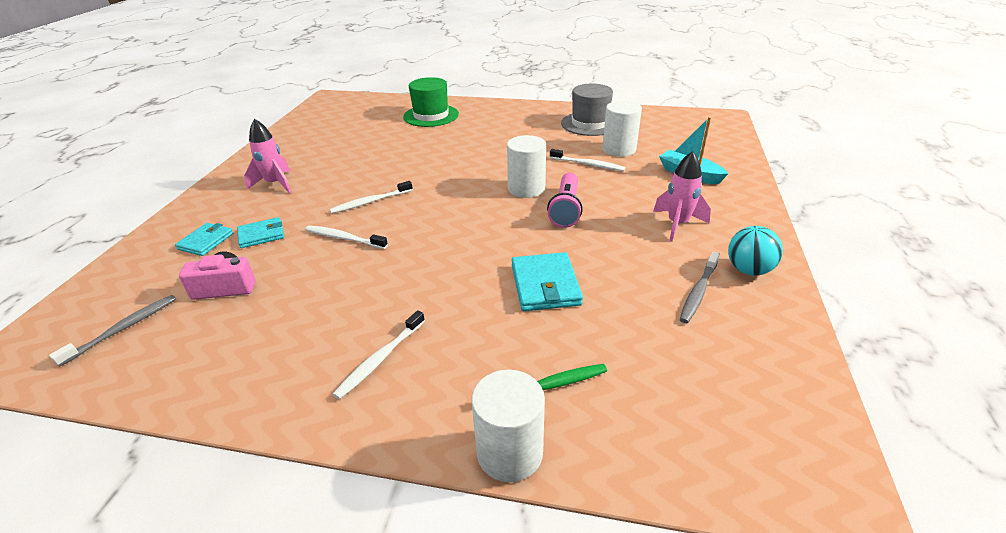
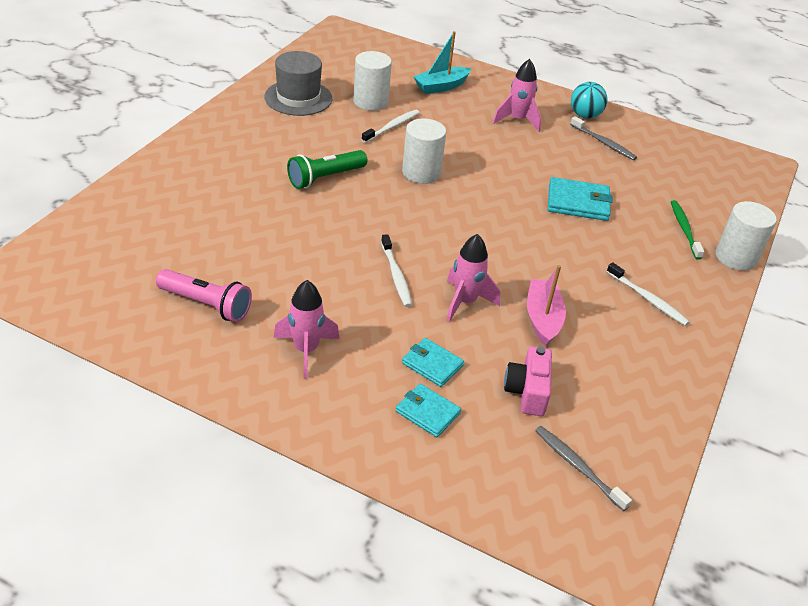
camera: 80 degrees left, 5 degrees up
turquoise wallet [237,217,284,248] -> turquoise wallet turned 45 degrees counterclockwise [402,338,464,387]
white toothbrush [305,225,388,249] -> pink rocket [447,234,500,322]
green hat [403,77,459,127] -> none
pink flashlight [547,173,583,228] -> pink flashlight moved to [156,269,252,322]
none -> green flashlight [287,150,367,189]
none -> pink boat [527,265,566,347]

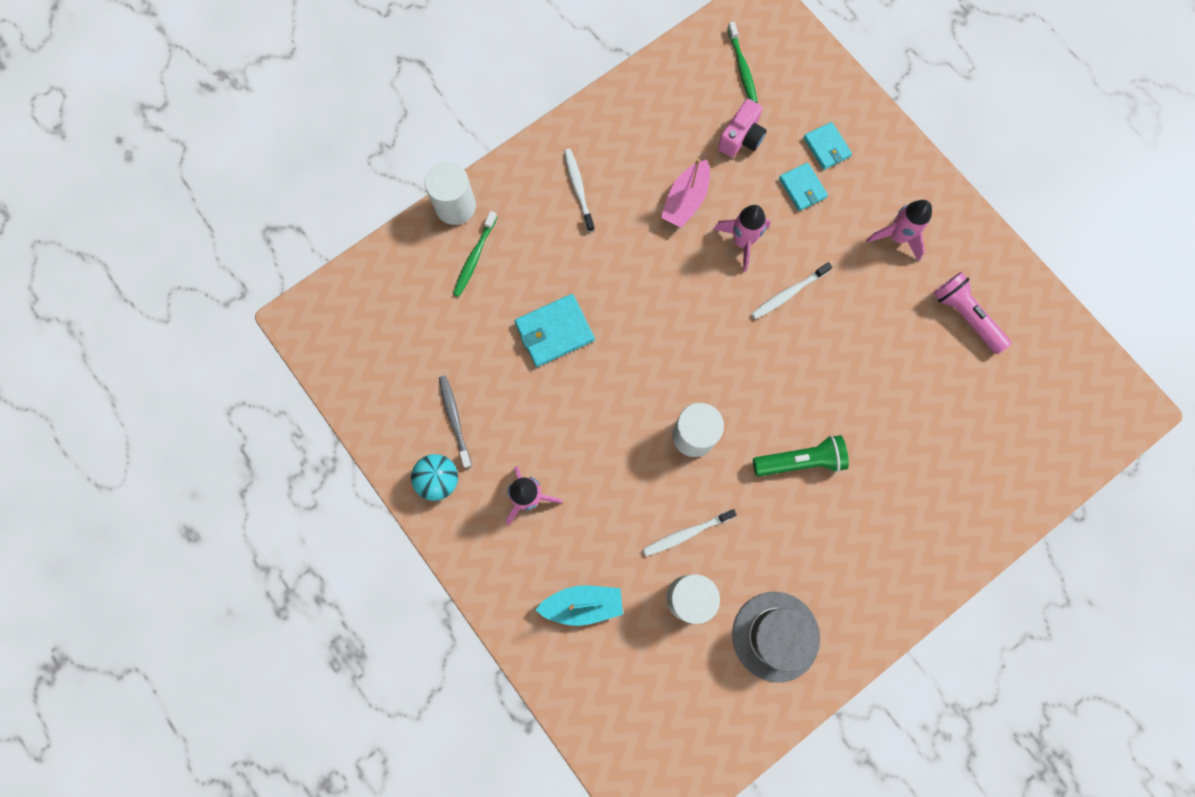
camera: 150 degrees left, 35 degrees up
white toothbrush [381,234,412,307] -> white toothbrush turned 135 degrees counterclockwise [751,262,832,319]
grey toothbrush [535,426,632,511] -> green toothbrush [727,22,757,103]
turquoise wallet [548,177,613,221] -> turquoise wallet turned 60 degrees counterclockwise [514,294,595,367]

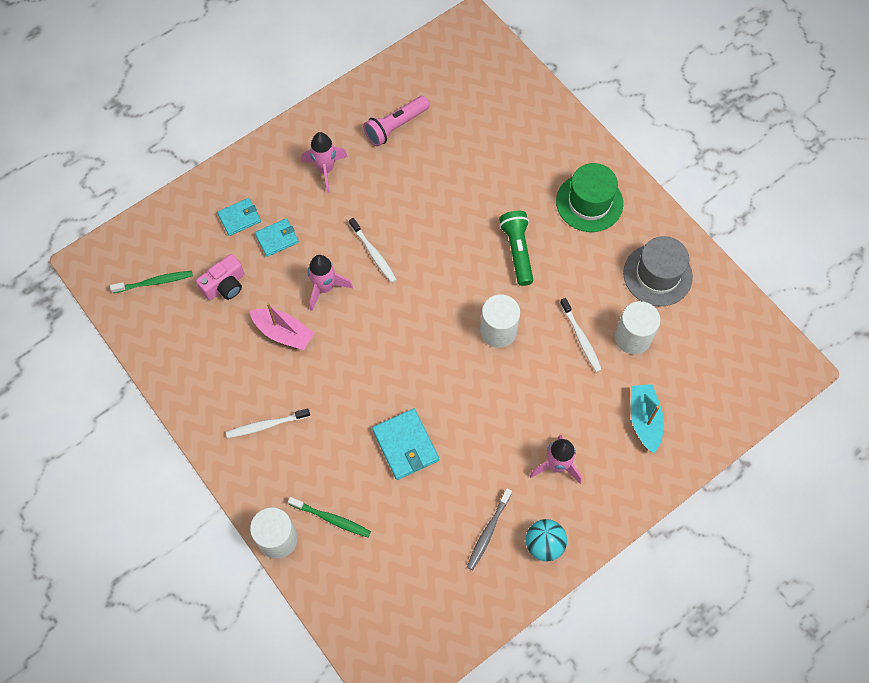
camera: 90 degrees left, 10 degrees down
grey toothbrush [439,376,472,468] -> grey toothbrush turned 45 degrees counterclockwise [467,489,512,570]
pink camera [718,99,767,157] -> pink camera turned 105 degrees clockwise [196,254,244,300]
none -> green hat [556,163,623,232]

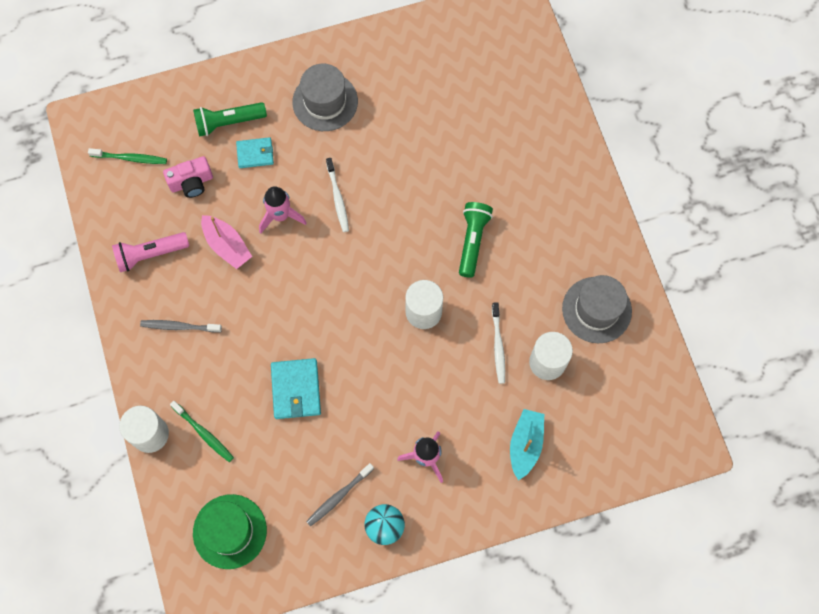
camera: 20 degrees right, 5 degrees up
turquoise wallet [217,198,261,236] -> green flashlight [193,102,267,137]
white toothbrush [226,408,310,438] -> grey toothbrush [140,320,222,333]
pink rocket [301,132,348,193] -> grey hat [292,64,358,131]
pink flashlight [363,96,430,146] -> pink flashlight moved to [112,232,189,272]
green hat [556,163,623,232] -> green hat moved to [193,494,267,569]

